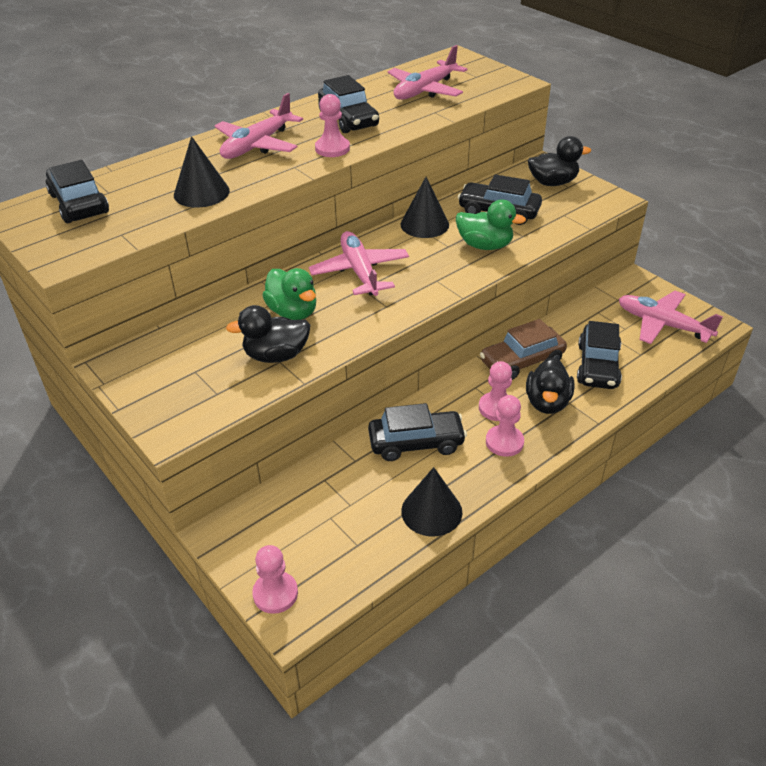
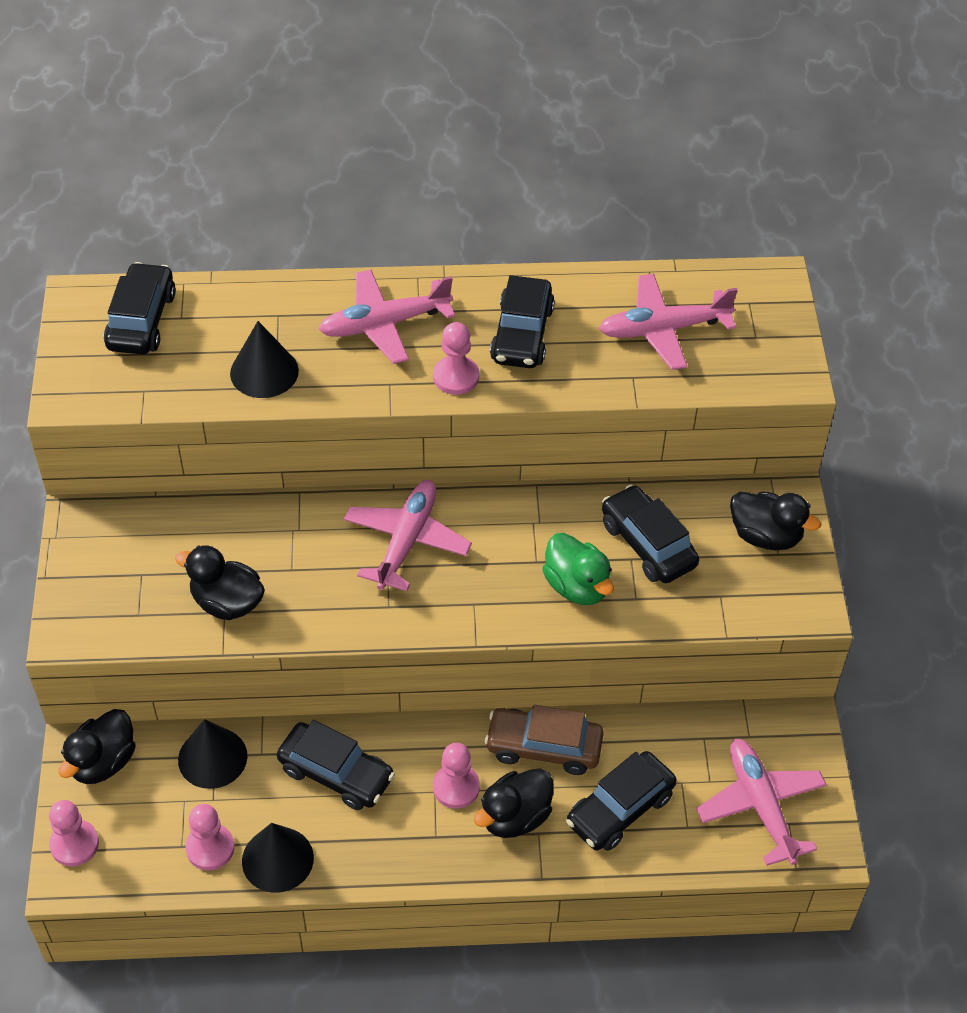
camera: 35 degrees right, 10 degrees up
green duck [262,268,316,320] -> none
black cone [400,177,449,238] -> black cone moved to [178,719,248,789]
pink pawn [486,395,524,457] -> pink pawn moved to [185,804,235,870]
none -> black duck [59,709,136,784]

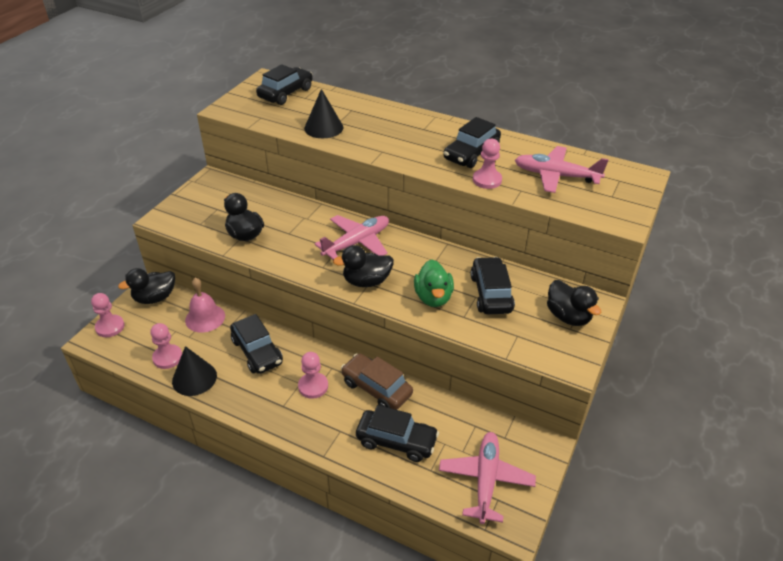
camera: 30 degrees right, 10 degrees down
black cone [178,719,248,789] -> pink bell [185,278,225,333]
pink plane [319,270,455,364] -> none
pink pawn [433,322,479,395] -> pink pawn moved to [473,139,502,189]
black duck [474,768,553,838] -> black duck moved to [333,245,394,287]
black car [566,751,677,851] -> black car turned 150 degrees counterclockwise [356,405,439,462]

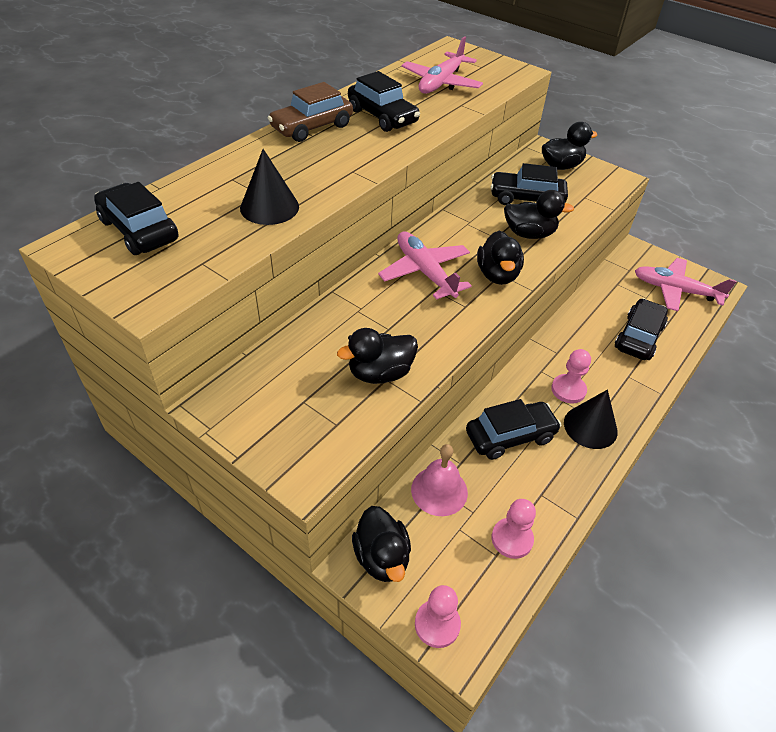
camera: 80 degrees left, 5 degrees up
black cone [172,346,217,396] -> black cone moved to [564,390,618,449]
brown car [341,353,413,410] -> brown car moved to [268,82,353,142]
green duck [414,259,454,307] -> black duck [504,190,574,239]
pink pawn [473,139,502,189] -> none

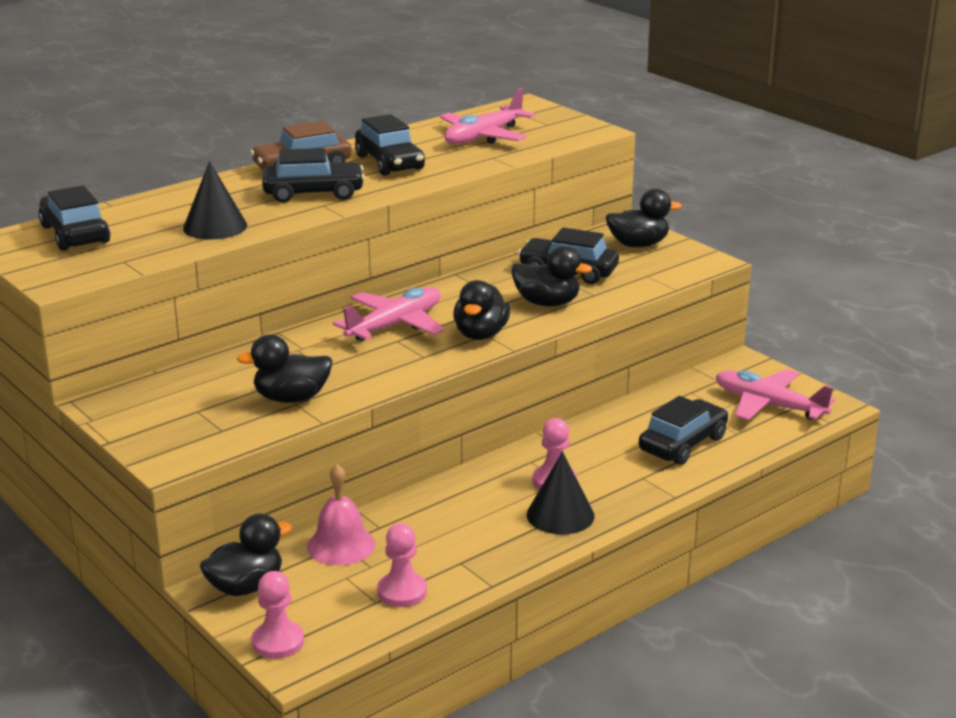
camera: 15 degrees right, 20 degrees down
black duck [352,506,411,582] -> black duck turned 120 degrees counterclockwise [200,513,292,596]
pink plane [378,231,472,300] -> pink plane turned 60 degrees clockwise [333,287,444,342]
black car [466,399,561,460] -> black car moved to [262,148,365,203]

